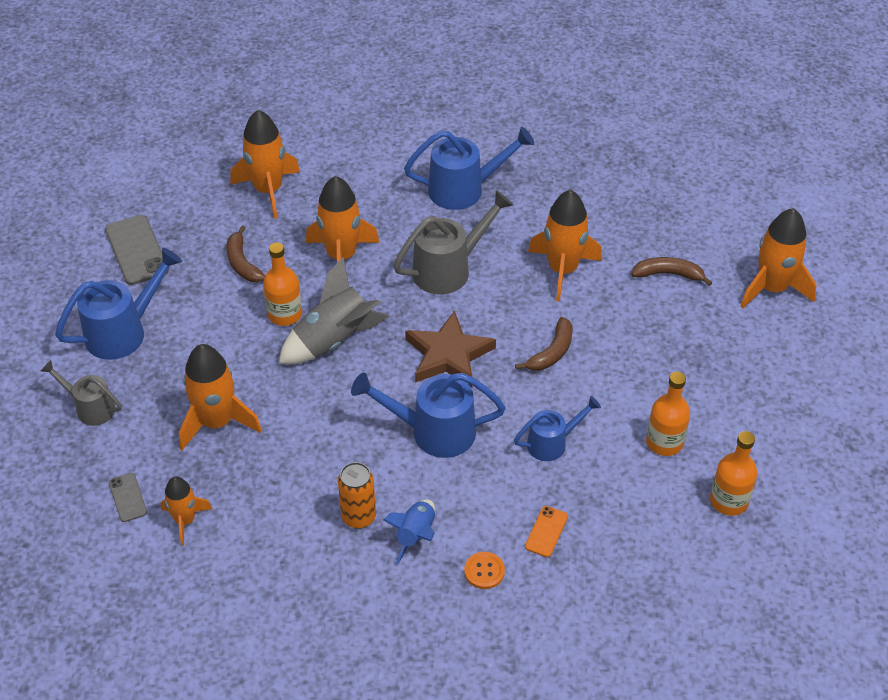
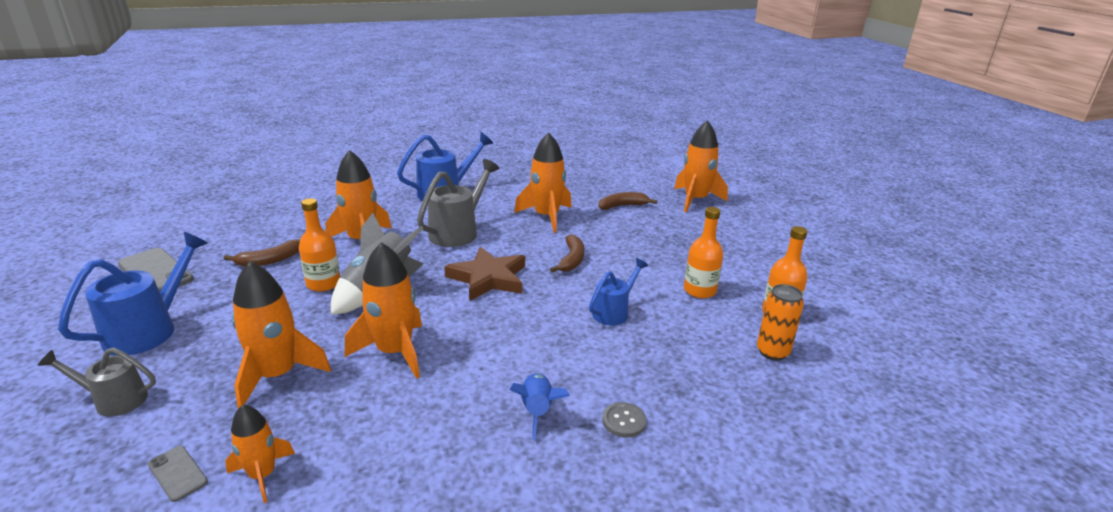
camera: 25 degrees left, 20 degrees down
brown banana [227,226,265,282] -> brown banana turned 75 degrees counterclockwise [224,239,300,267]
orange rocket [230,110,300,218] -> orange rocket moved to [345,242,422,379]
orange can [338,462,376,529] -> orange can moved to [757,284,804,361]
blue watering can [351,373,505,458] -> none
orange button [464,552,505,589] -> grey button [602,402,647,438]
orange phone [525,506,568,557] -> none

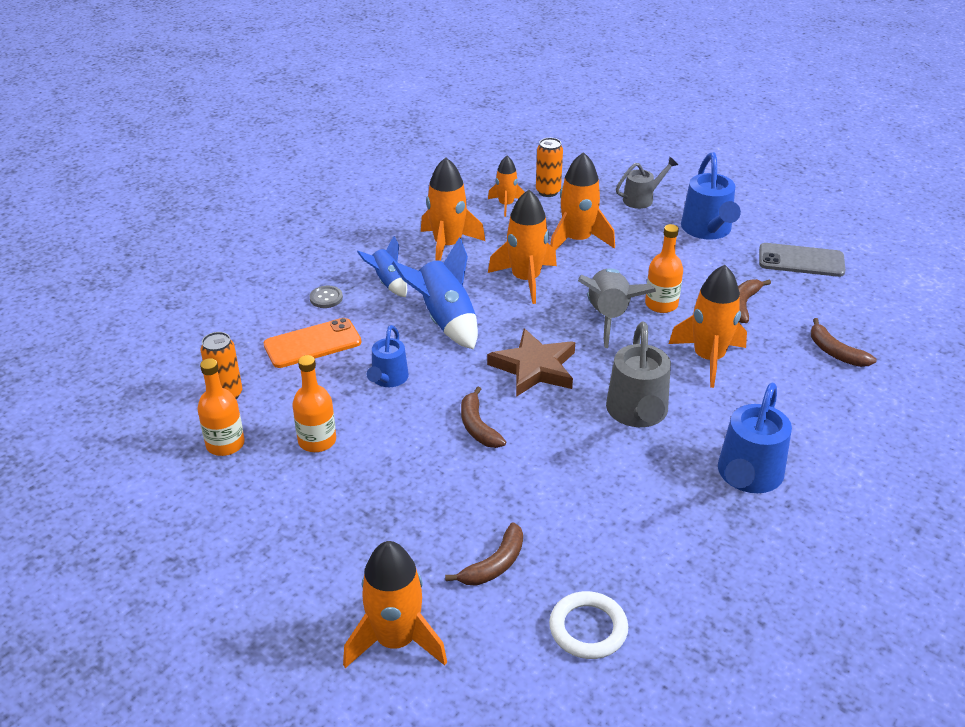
camera: 150 degrees right, 10 degrees up
grey phone [148,446,208,502] -> orange can [536,138,563,197]
orange rocket [514,132,572,233] -> orange rocket moved to [421,157,485,261]
none -> orange phone [263,318,361,368]
none -> blue rocket [392,237,478,349]
none -> white ring [549,591,628,659]
none -> brown banana [811,318,877,367]

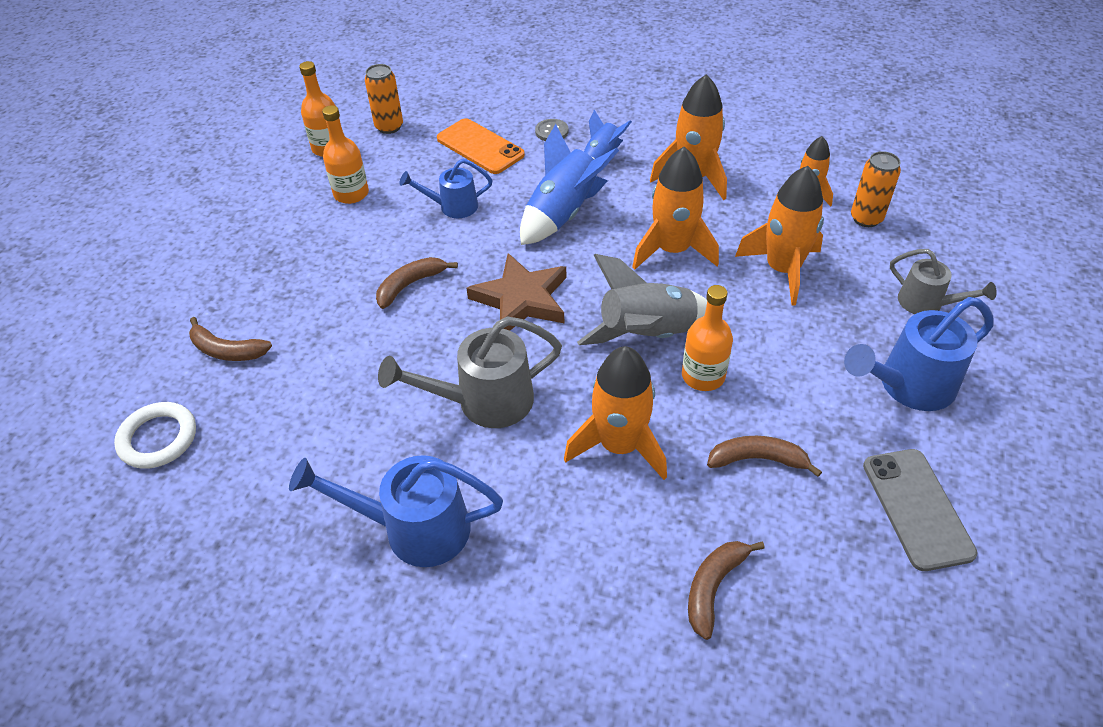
camera: 70 degrees right, 10 degrees up
orange rocket [343,541,447,668] -> none

